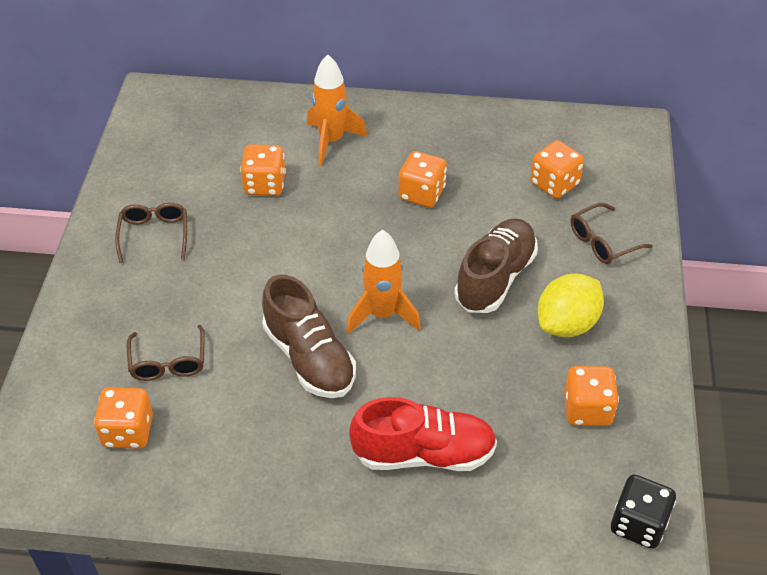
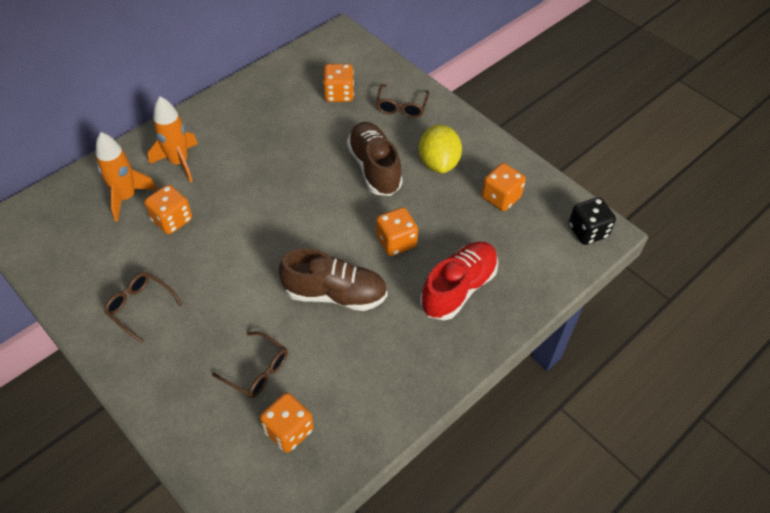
camera: 50 degrees left, 5 degrees up
orange rocket [347,230,421,334] -> orange rocket moved to [96,132,158,222]
orange dice [398,151,447,208] -> orange dice moved to [376,207,418,256]

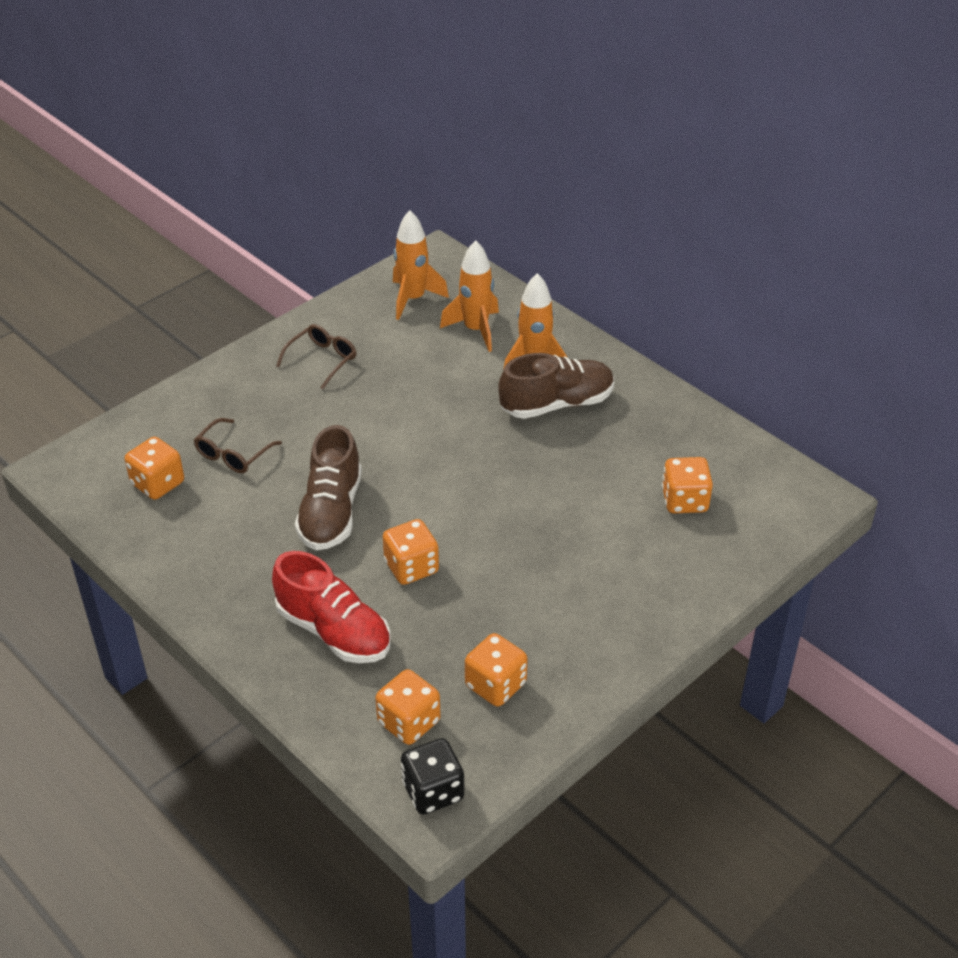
camera: 90 degrees right, 10 degrees down
orange dice [144,185,192,234] -> orange dice moved to [375,669,441,745]
brown shoe [347,122,403,196] -> brown shoe moved to [498,353,614,419]
brown glasses [376,84,429,118] -> none
yellow lemon [419,125,462,173] -> none
none -> orange rocket [393,210,449,320]

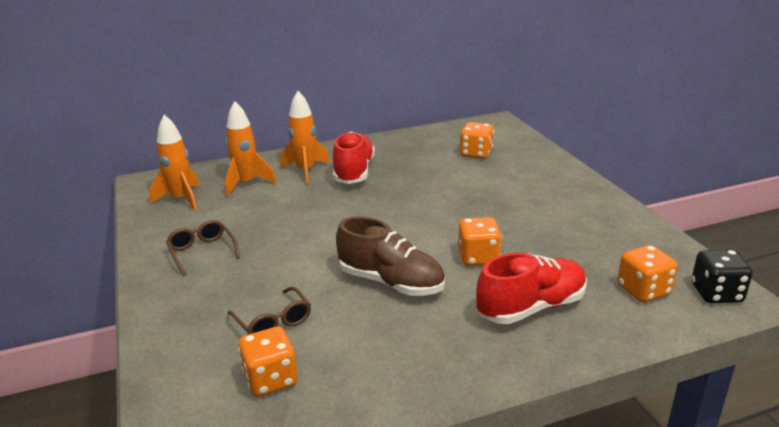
camera: 65 degrees left, 15 degrees down
orange dice [465,633,528,707] -> none
brown shoe [498,353,614,419] -> red shoe [333,131,375,184]

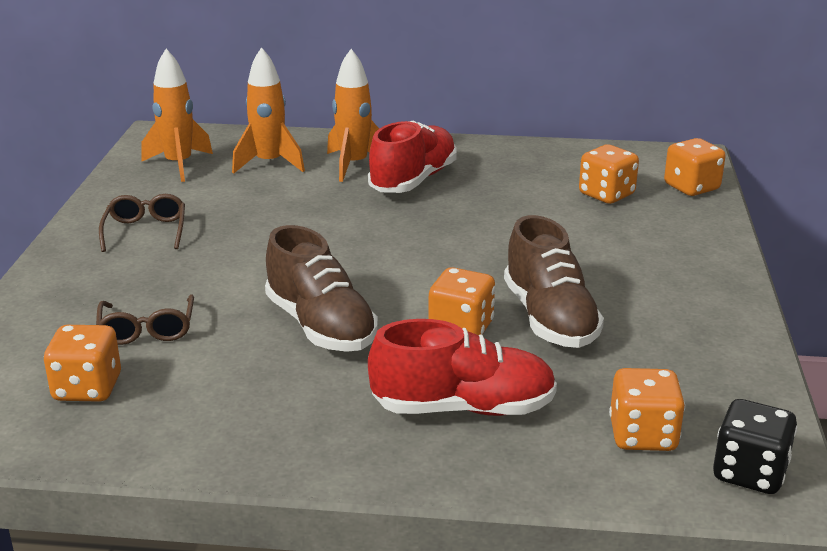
camera: 25 degrees right, 0 degrees up
none -> brown shoe [504,215,604,348]
none -> orange dice [664,138,726,196]

